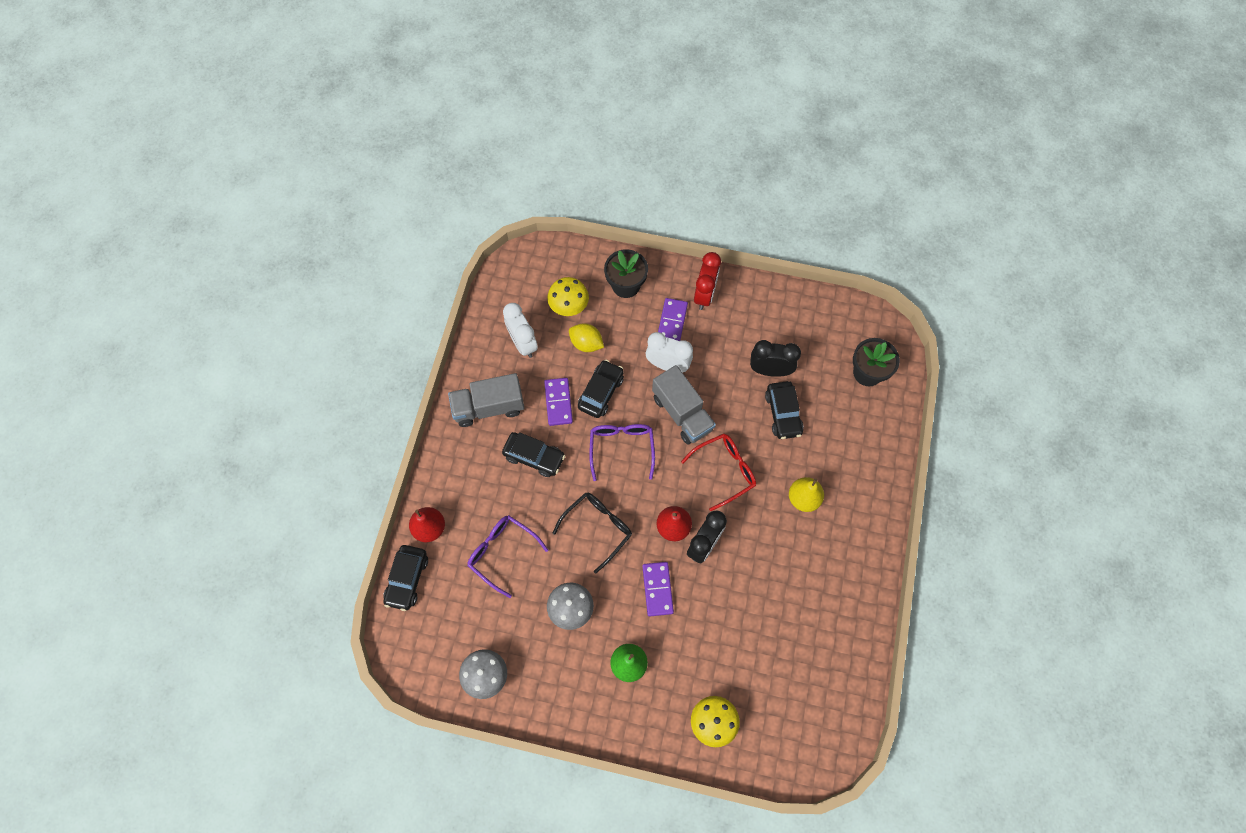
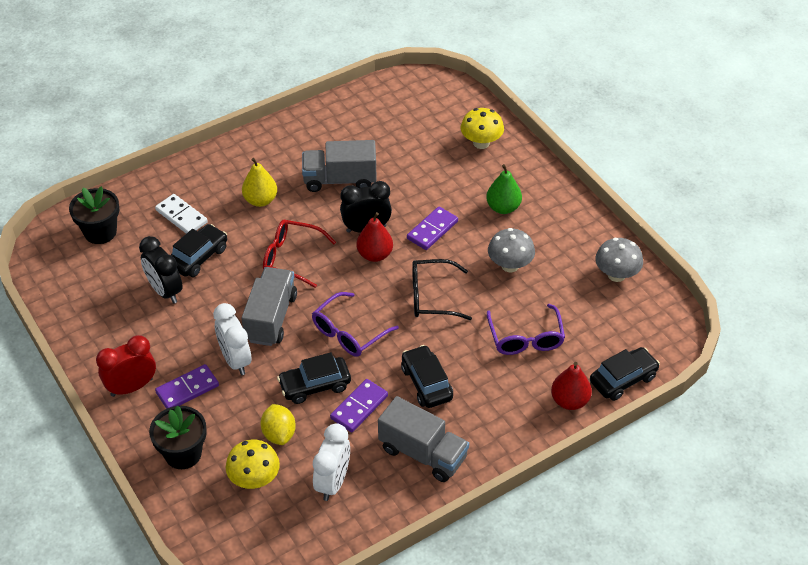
camera: 135 degrees left, 20 degrees down
none -> white domino [155,194,208,234]
none -> grey truck [302,140,377,192]

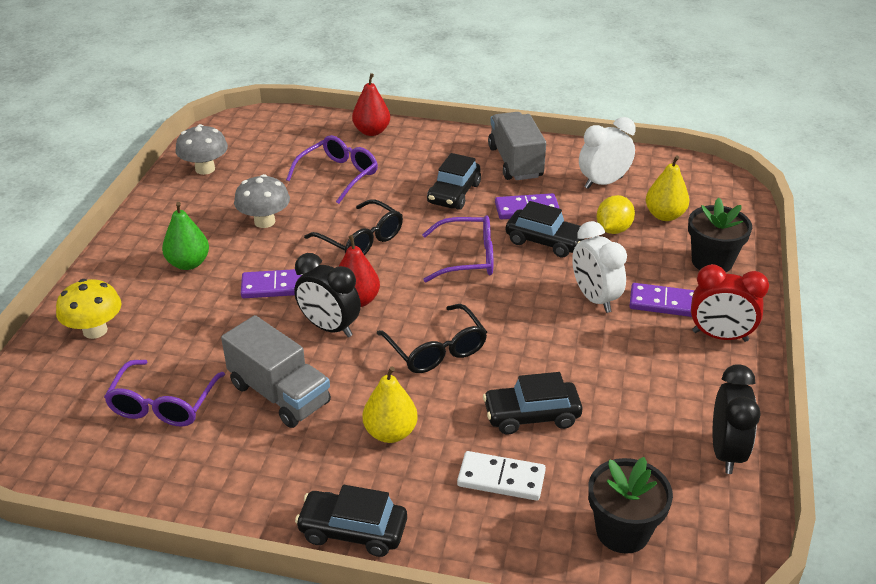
camera: 135 degrees left, 10 degrees down
black clock [139,236,183,303] -> black clock moved to [712,364,761,474]
white domino [155,194,208,234] -> white domino turned 75 degrees counterclockwise [457,451,546,501]
white clock [213,303,251,375] -> white clock turned 135 degrees clockwise [572,221,627,313]
yellow mushroom [226,439,280,489] -> yellow pear [646,155,689,221]
grey truck [242,267,297,346] -> none
red glasses [263,220,336,288] -> black glasses [377,304,487,373]
black car [590,347,660,401] -> black car moved to [295,485,407,557]
none -> purple glasses [104,360,225,427]

